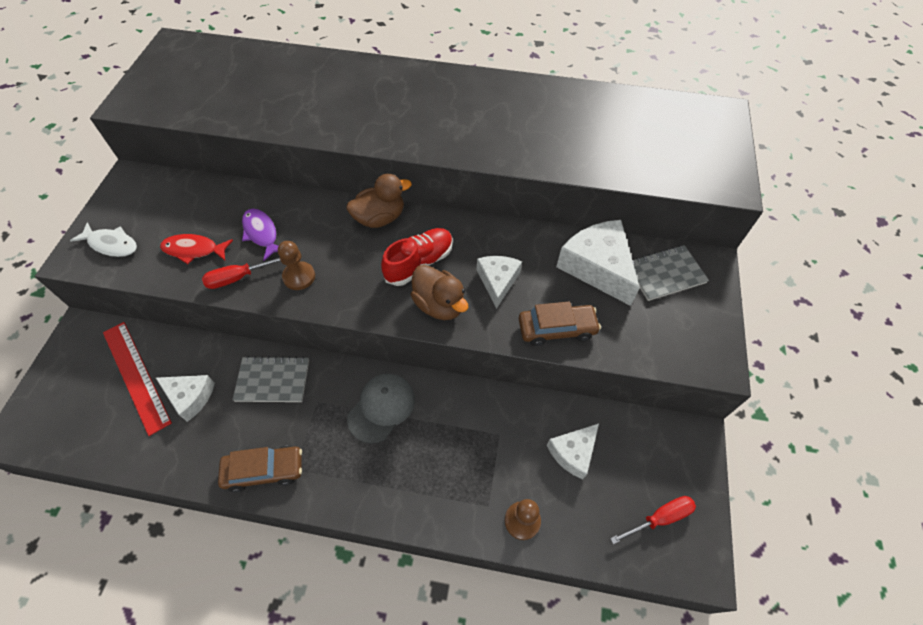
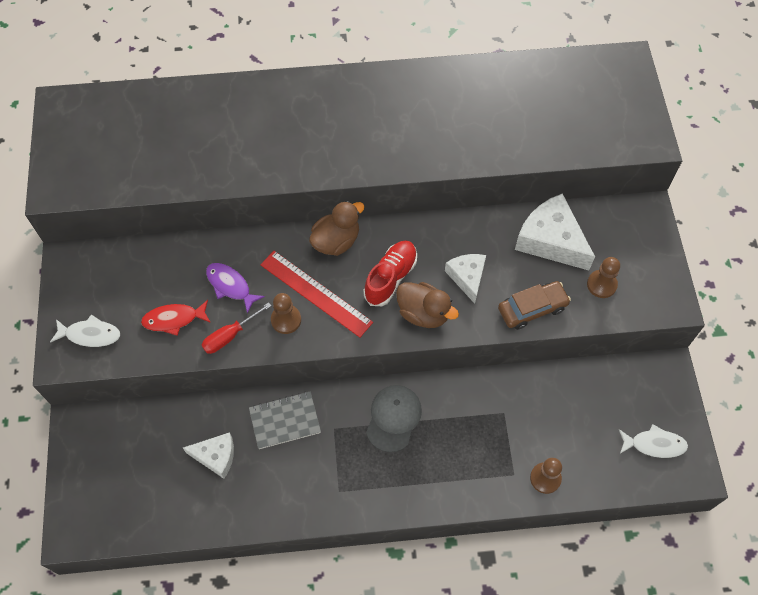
camera: 15 degrees left, 5 degrees up
red ruler [103,322,172,436] -> red ruler moved to [260,251,373,338]
brown car [218,446,302,492] -> none
white cheese [547,423,599,479] -> none
red screwdriver [610,496,696,544] -> white fish [619,424,688,458]
grey notebook [632,245,709,301] -> none
none -> brown pawn [587,257,620,298]

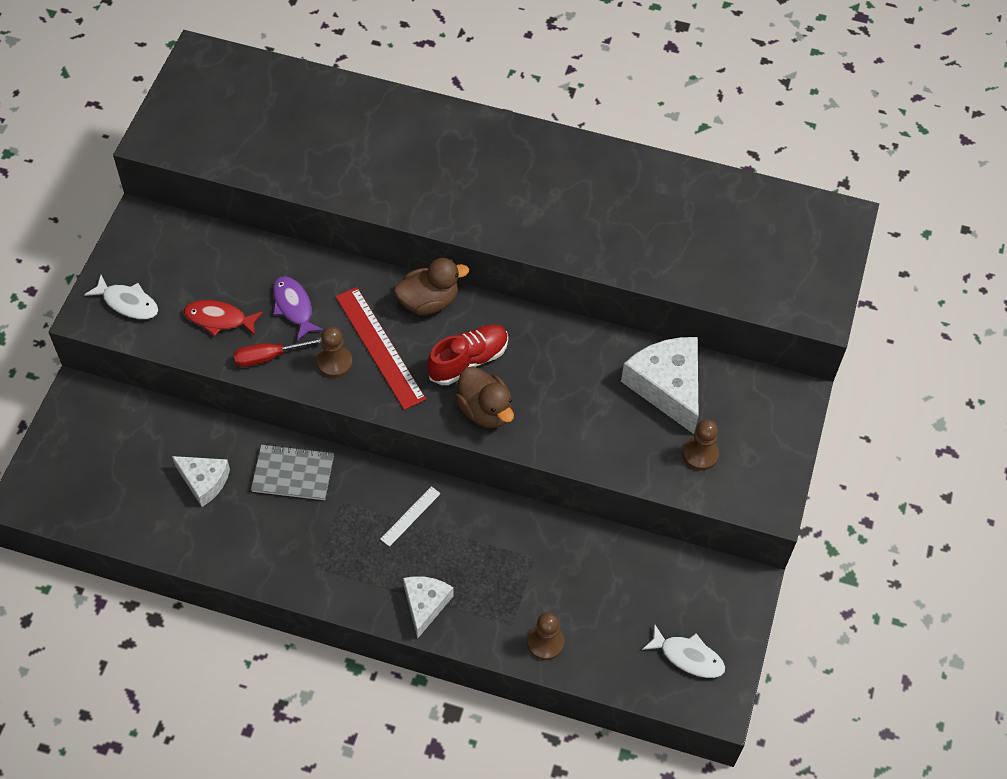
camera: 20 degrees right, 5 degrees down
grey cap [366,385,422,452] -> white ruler [380,486,441,547]
white cheese [445,254,486,304] -> white cheese moved to [403,576,453,639]
brown car [498,281,571,330] -> none

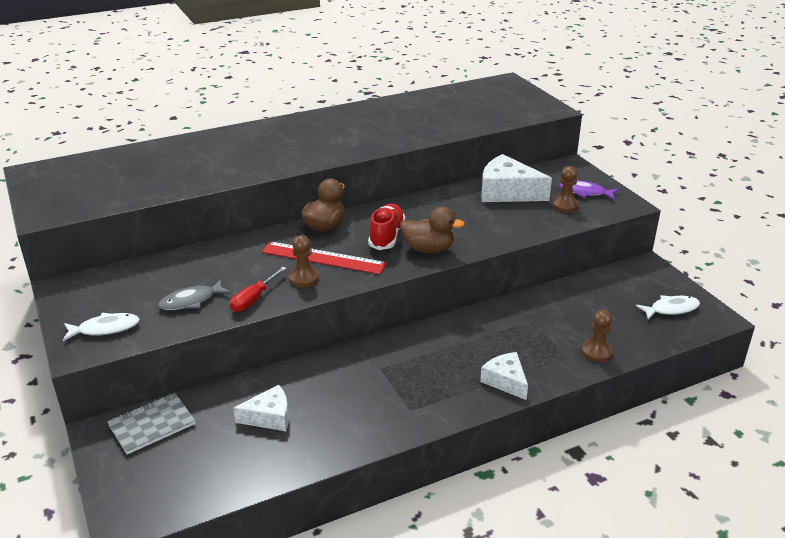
camera: 40 degrees left, 25 degrees down
red fish [184,300,263,336] -> grey fish [158,279,231,310]
grey notebook [251,444,334,500] -> grey notebook moved to [107,393,196,455]
purple fish [273,276,324,341] -> purple fish moved to [559,180,618,200]
white ruler [380,486,441,547] -> none

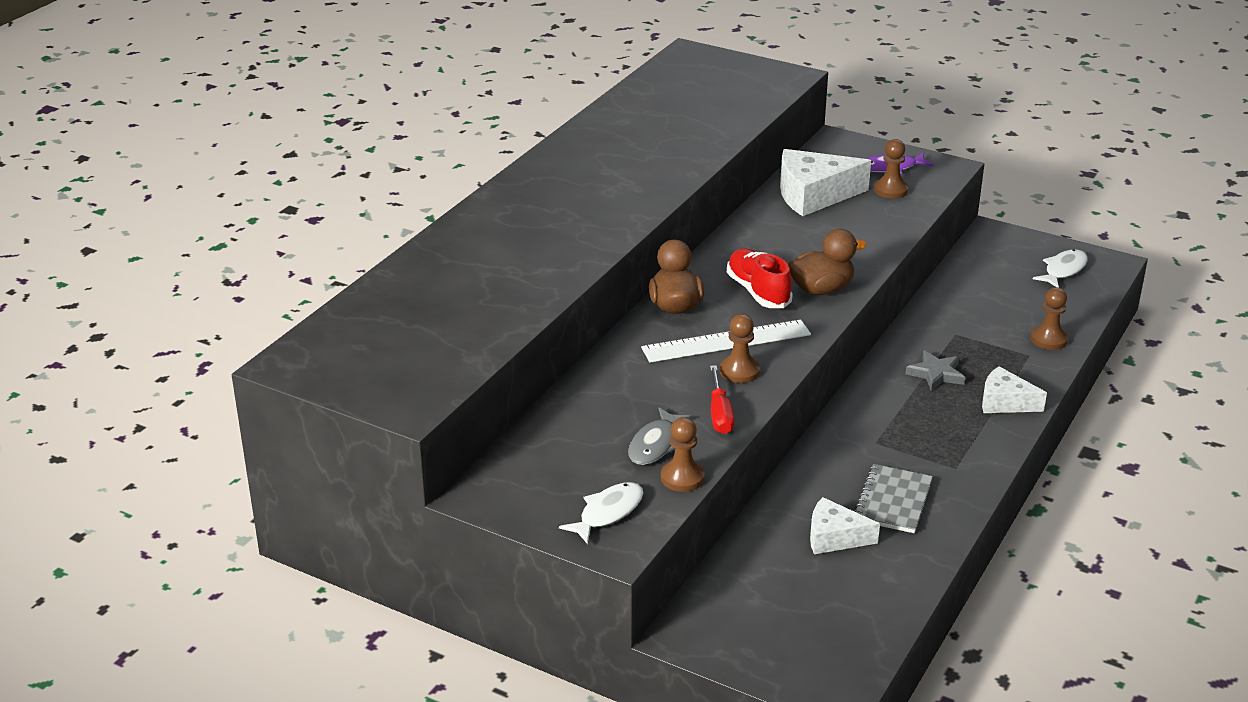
camera: 35 degrees left, 0 degrees up
grey notebook [107,393,196,455] -> grey notebook moved to [854,464,933,533]
white cheese [233,385,289,431] -> white cheese turned 120 degrees counterclockwise [810,497,880,554]
red ruler [262,241,387,274] -> white ruler [641,320,811,363]
none -> brown pawn [661,417,705,492]
none -> grey star [905,350,965,391]

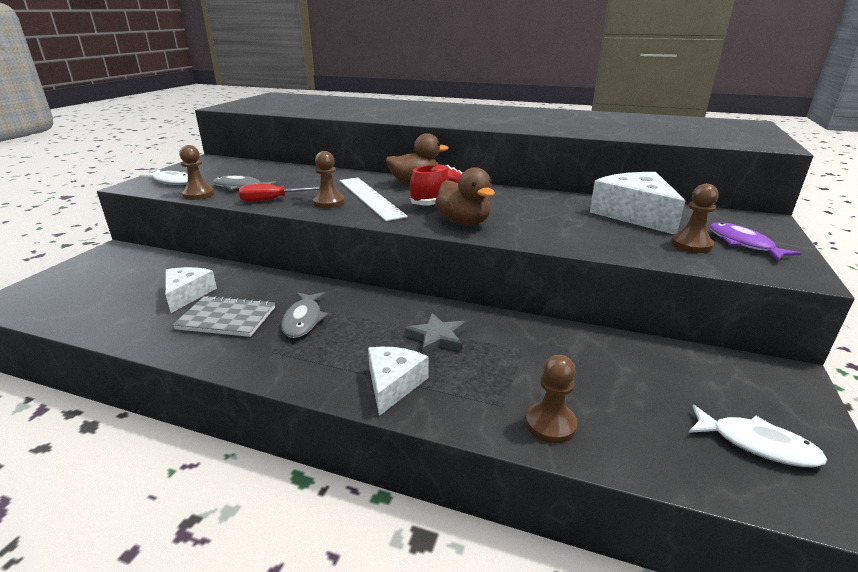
camera: 80 degrees right, 5 degrees down
none -> grey fish [281,292,328,338]

